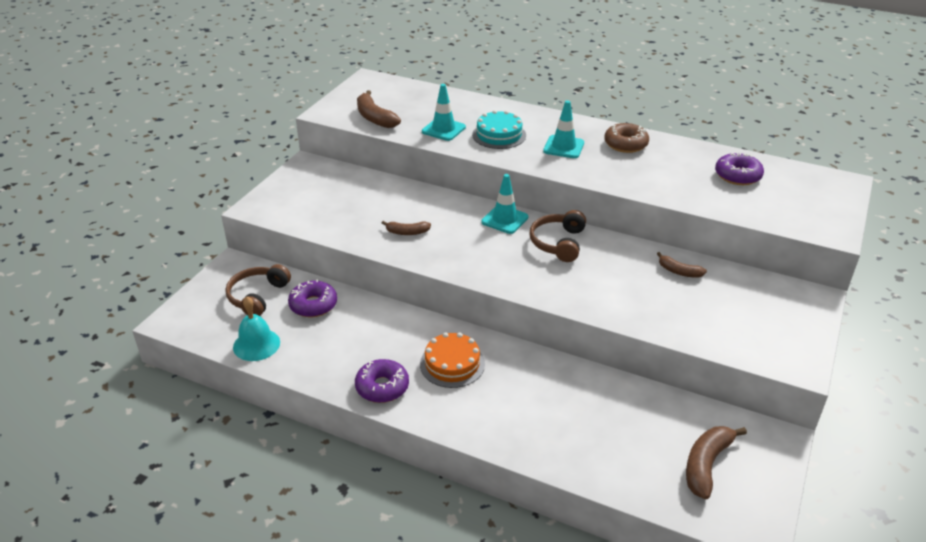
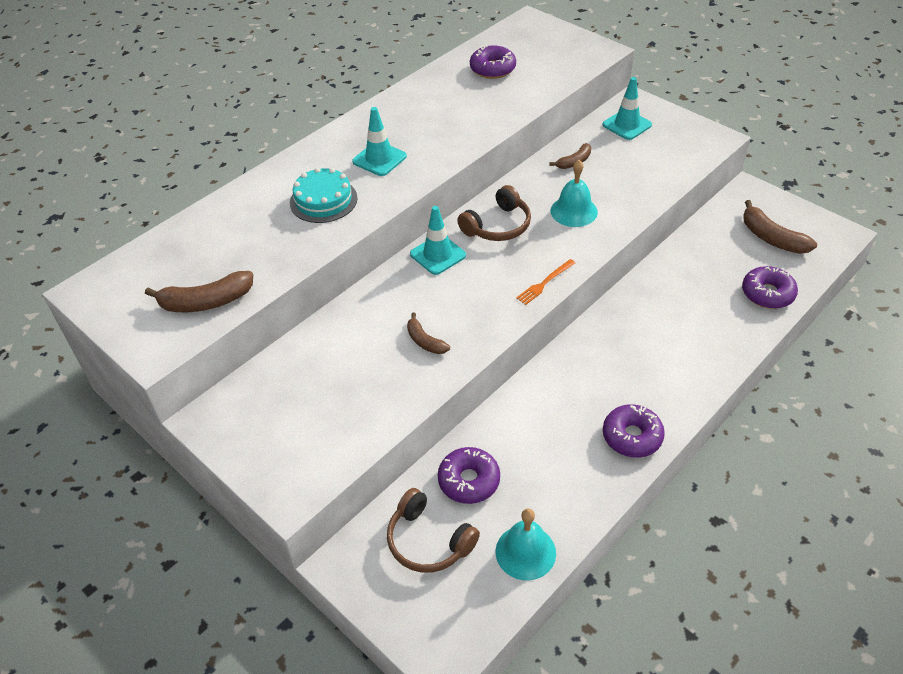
camera: 70 degrees left, 10 degrees up
brown banana [382,221,431,235] -> brown banana turned 120 degrees clockwise [407,312,450,354]
orange cake [420,332,485,388] -> none
turquoise traffic cone [422,84,466,141] -> turquoise traffic cone moved to [603,77,652,140]
brown headphones [529,210,586,262] -> brown headphones turned 75 degrees counterclockwise [457,185,531,241]
brown donut [604,123,649,153] -> none
none -> orange fork [516,259,575,305]
none -> turquoise bell [551,160,598,227]
none -> purple donut [742,266,798,309]

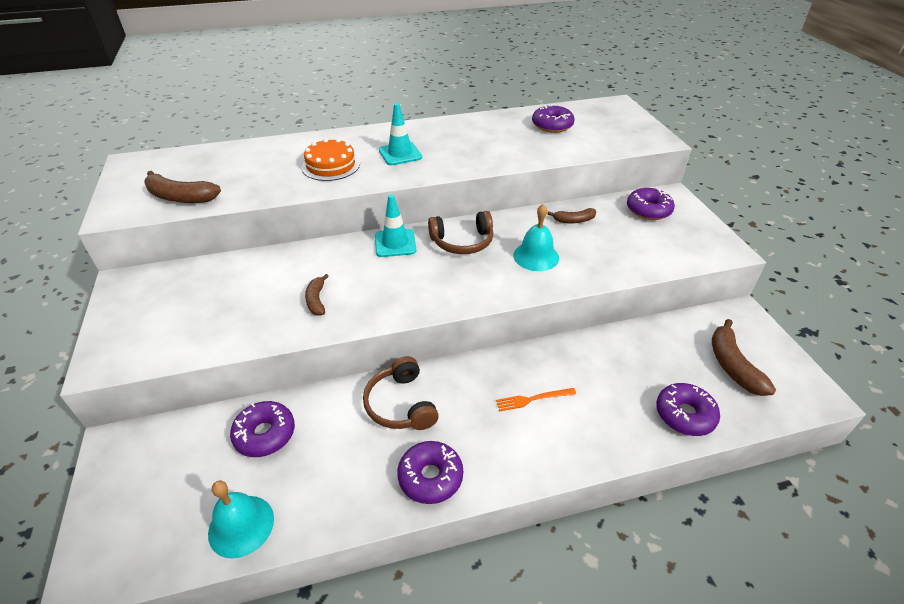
camera: 30 degrees right, 5 degrees down
turquoise cake [290,167,358,223] -> orange cake [302,138,360,181]
brown headphones [387,488,480,573] -> brown headphones moved to [363,356,439,430]
orange fork [516,259,575,305] -> orange fork moved to [496,388,576,411]
turquoise traffic cone [603,77,652,140] -> purple donut [627,188,675,220]

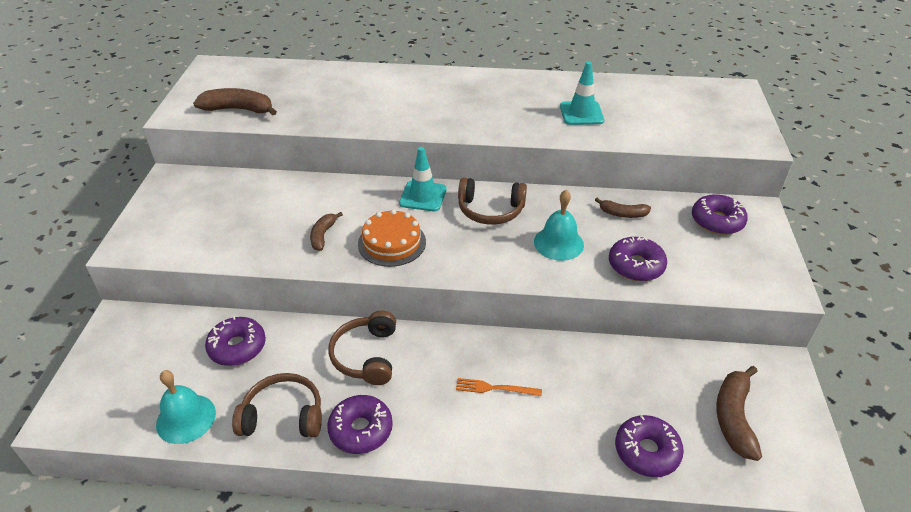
camera: 20 degrees right, 0 degrees up
brown banana [145,171,221,203] -> brown banana turned 150 degrees clockwise [193,88,277,115]
orange cake [302,138,360,181] -> orange cake moved to [358,209,426,267]
turquoise traffic cone [379,103,422,165] -> turquoise traffic cone moved to [560,61,604,125]
purple donut [532,104,574,133] -> purple donut moved to [609,237,667,281]
none -> brown headphones [232,373,322,437]

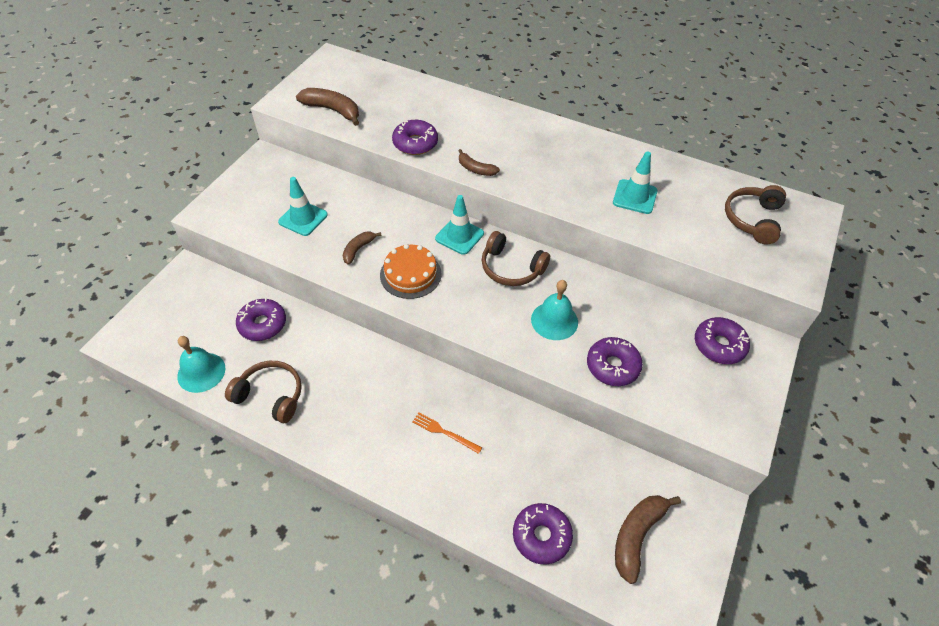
camera: 20 degrees right, 10 degrees up
purple donut [327,395,393,454] -> purple donut moved to [392,120,438,155]
brown headphones [329,310,396,385] -> brown headphones moved to [725,185,786,244]
brown banana [595,198,651,218] -> brown banana moved to [458,149,500,176]
none -> turquoise traffic cone [278,177,328,236]

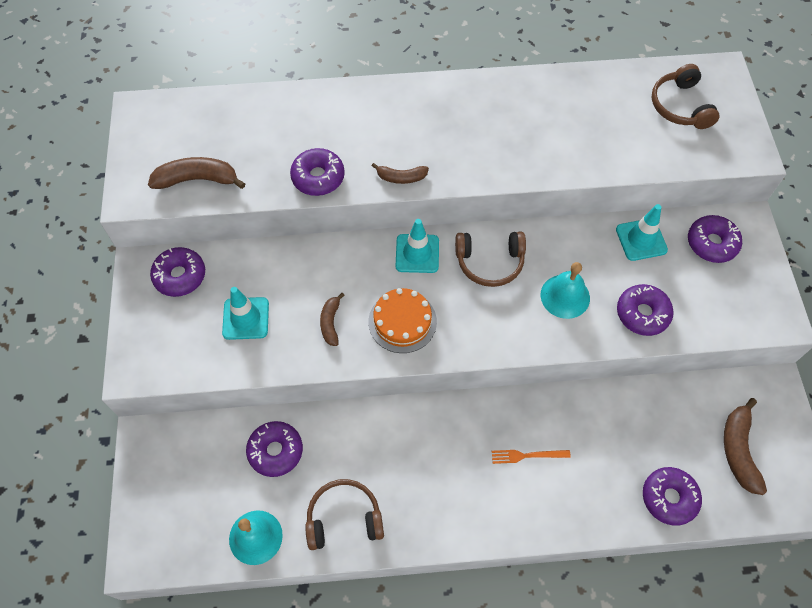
camera: 30 degrees left, 10 degrees up
turquoise traffic cone [613,151,658,214] -> turquoise traffic cone moved to [616,204,668,261]
none -> purple donut [150,247,205,297]

